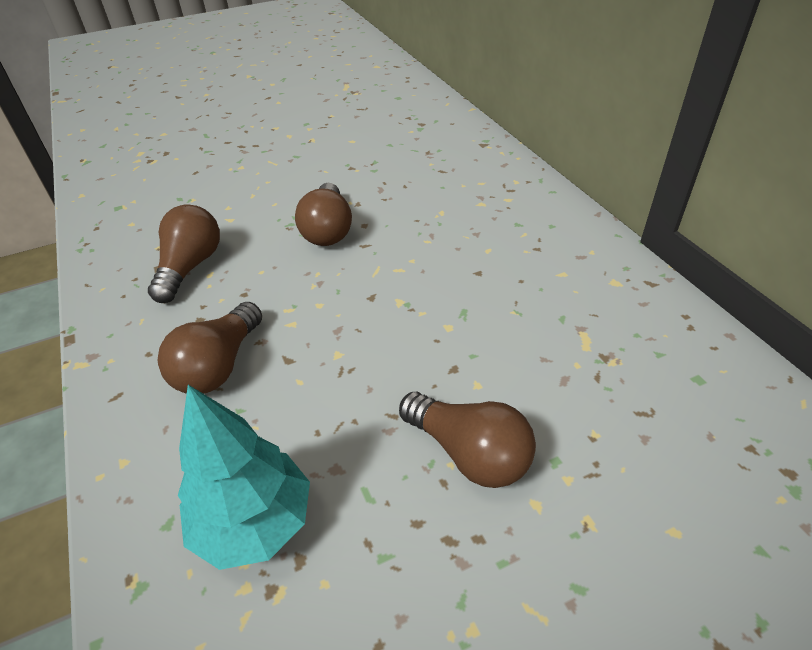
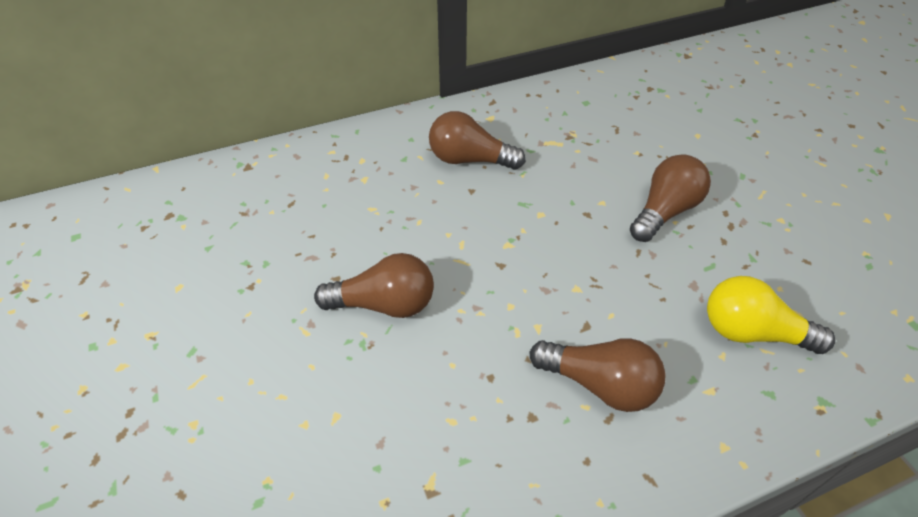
camera: 90 degrees left, 5 degrees up
brown light bulb [148,205,220,303] -> brown light bulb moved to [429,111,526,170]
turquoise tree [178,385,310,570] -> yellow light bulb [707,276,835,354]

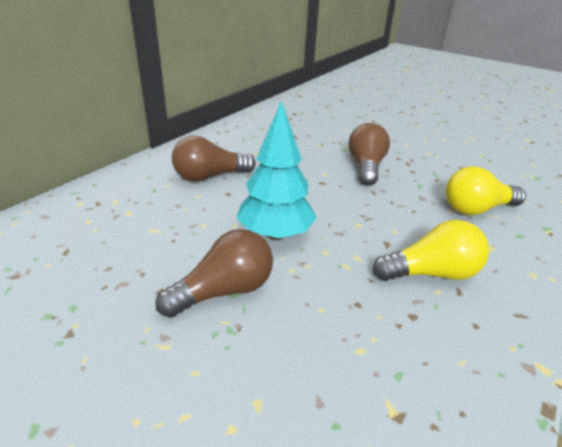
camera: 35 degrees left, 15 degrees down
brown light bulb [529,338,666,412] -> yellow light bulb [373,220,489,281]
none -> turquoise tree [236,101,317,240]

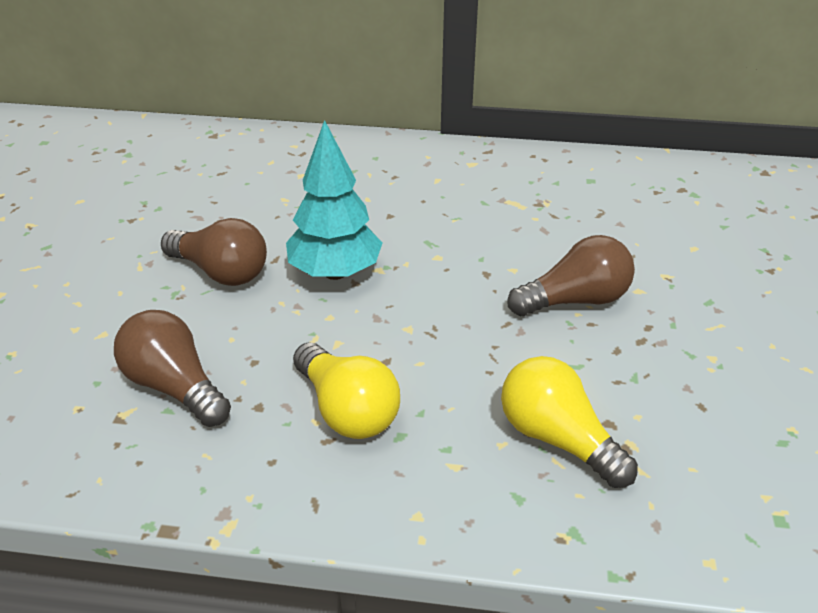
camera: 65 degrees right, 5 degrees up
brown light bulb [172,136,256,182] -> brown light bulb moved to [114,310,231,427]

